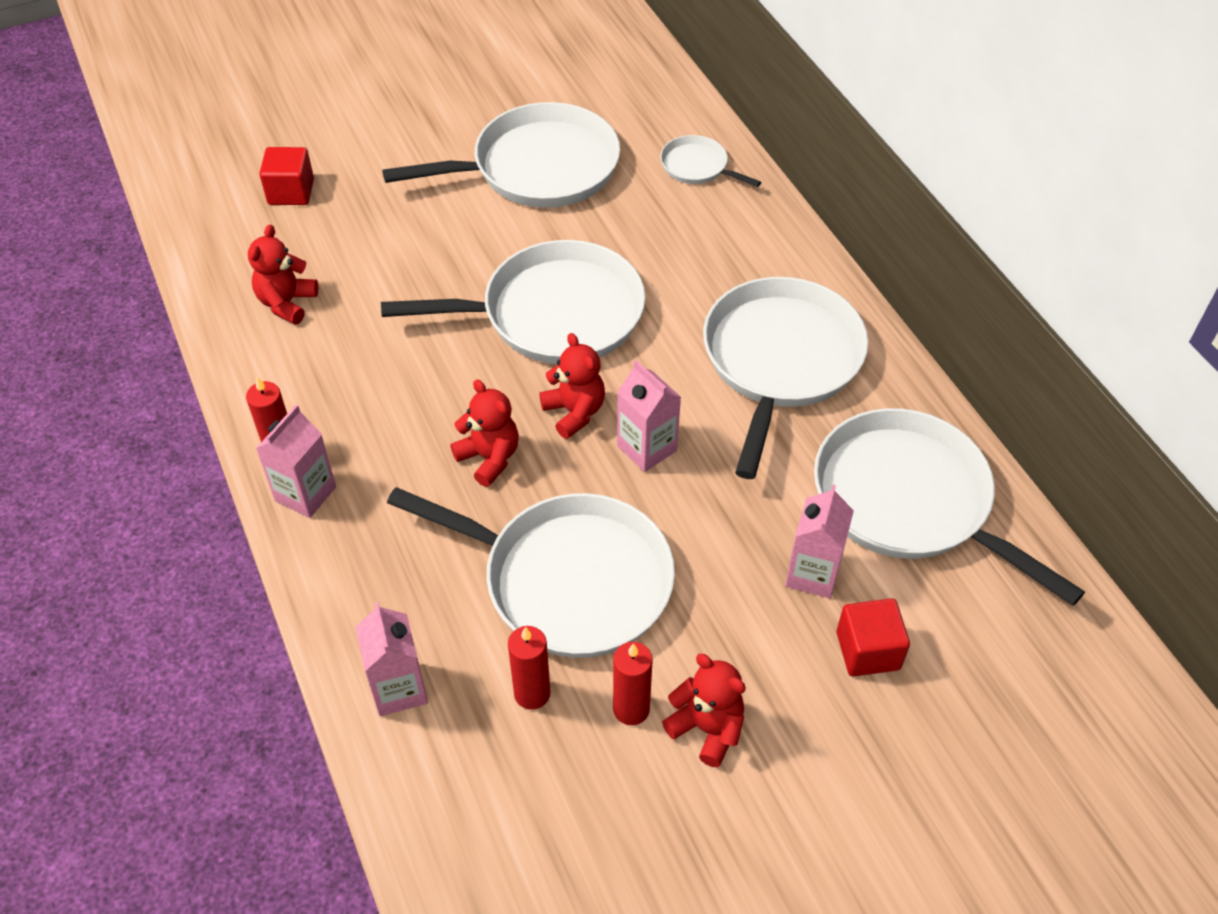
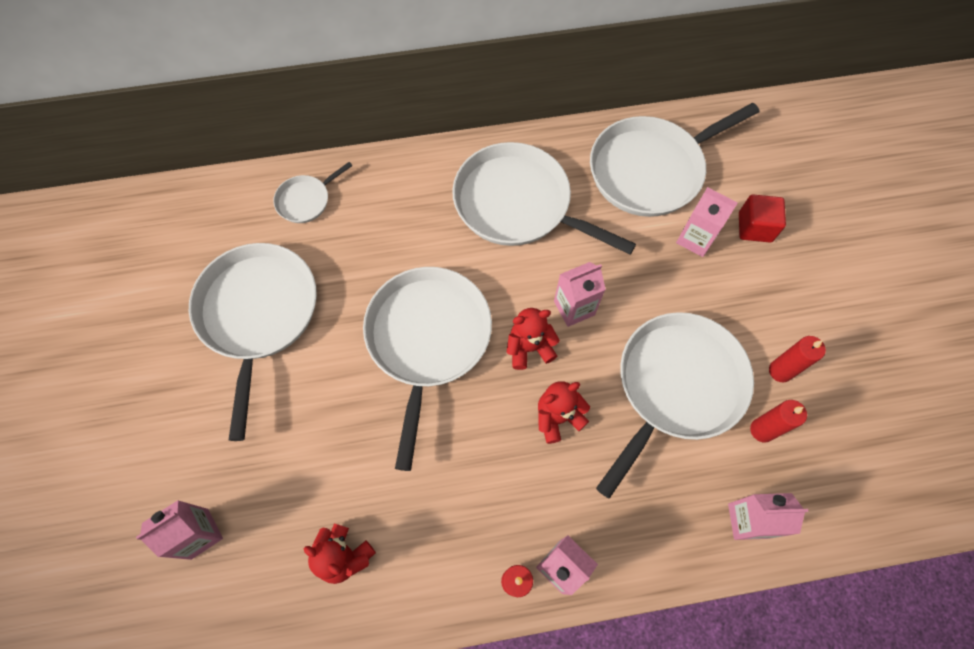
camera: 75 degrees left, 15 degrees up
red cube [259,147,314,205] -> pink carton [136,500,223,560]
red teddy bear [662,654,746,767] -> none

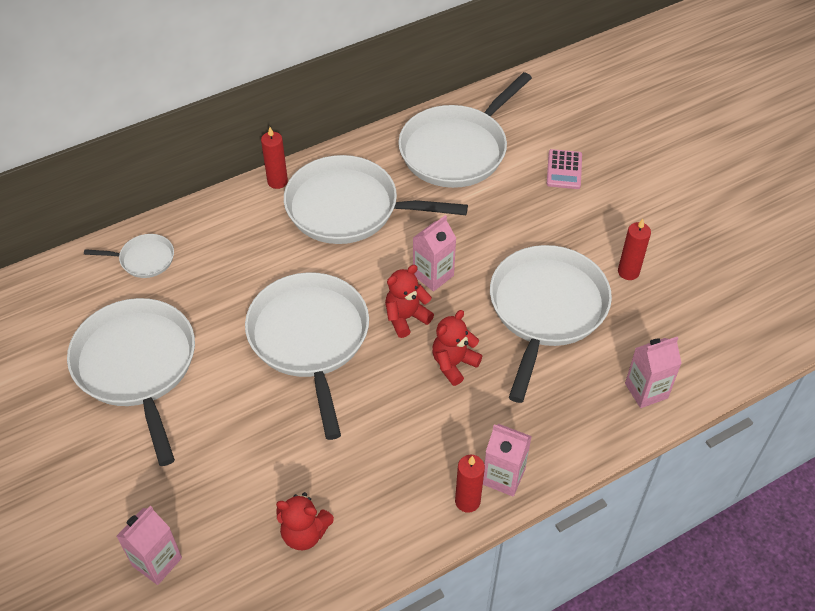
camera: 20 degrees left, 15 degrees down
white pan [273,162,353,223] -> white pan turned 120 degrees counterclockwise [84,234,174,278]
pink carton [676,187,738,257] -> none
red cube [739,194,786,243] -> pink calculator [547,149,582,189]
red candle [750,400,807,443] -> red candle moved to [261,127,288,189]

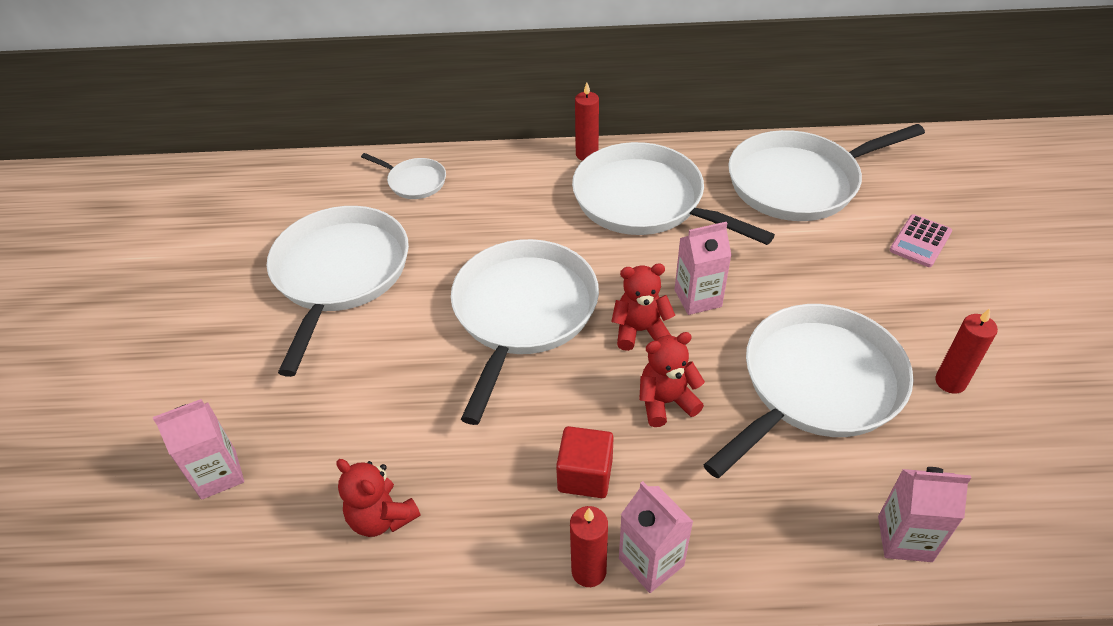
camera: 30 degrees right, 5 degrees down
none -> red cube [556,426,614,498]

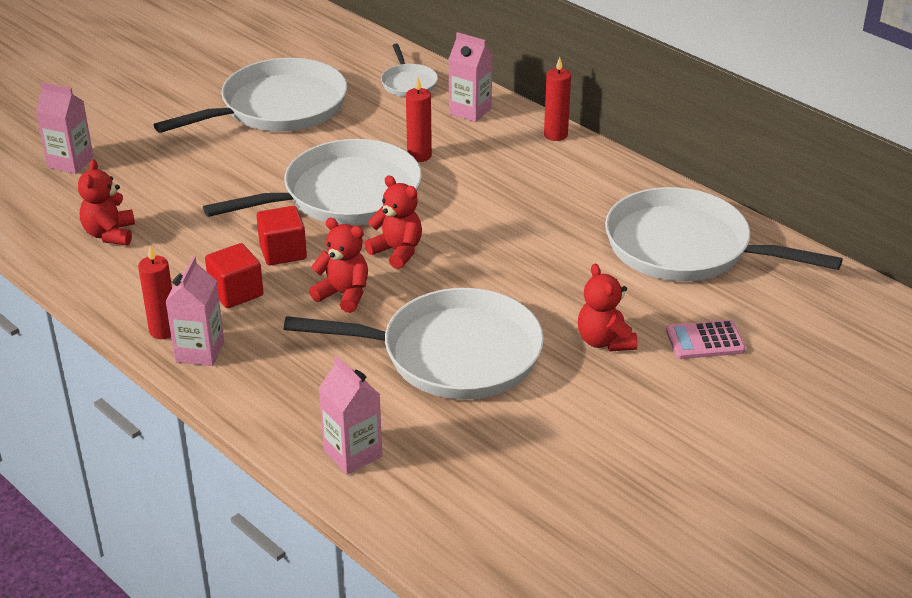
camera: 45 degrees right, 10 degrees down
white pan [572,142,775,245] -> none
pink carton [675,222,732,315] -> pink carton moved to [448,32,492,122]
red candle [935,308,998,394] -> red candle moved to [406,77,432,162]
none -> red cube [257,206,307,265]
none -> red teddy bear [578,264,638,352]

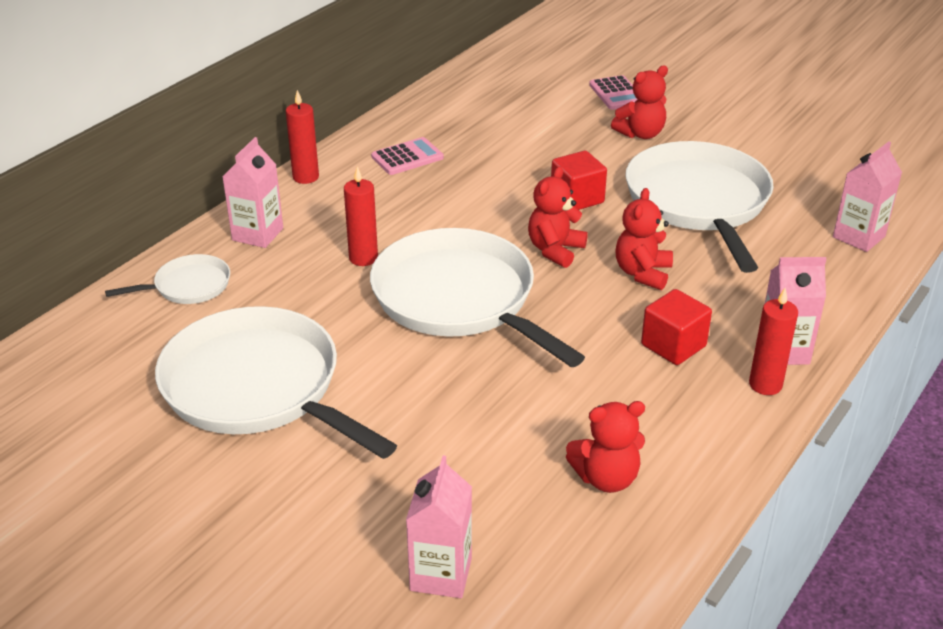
camera: 100 degrees left, 0 degrees up
red cube [257,206,307,265] -> red cube moved to [551,151,607,210]
white pan [605,187,843,281] -> none
none -> pink calculator [371,137,444,175]

